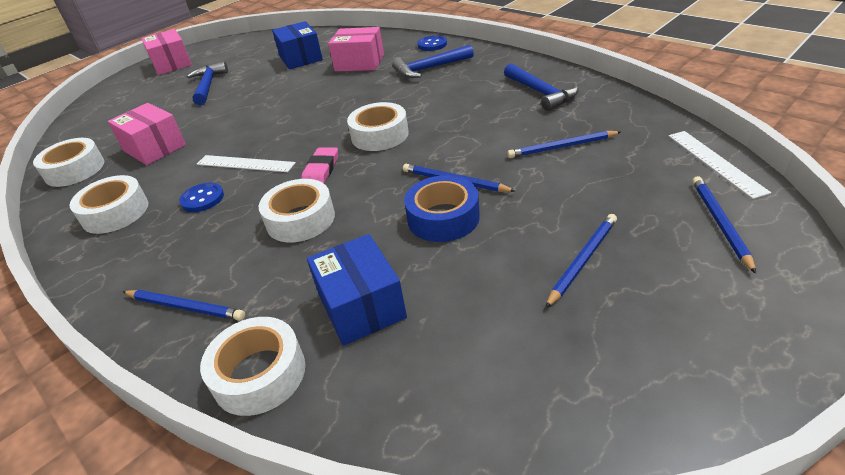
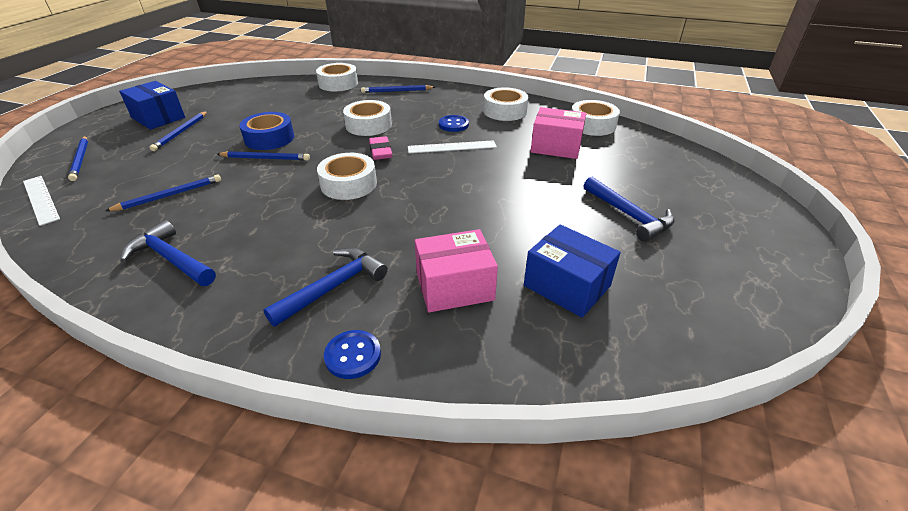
camera: 150 degrees right, 0 degrees up
pink box [141,29,192,75] -> none
blue box [307,234,407,346] -> blue box moved to [119,81,185,130]

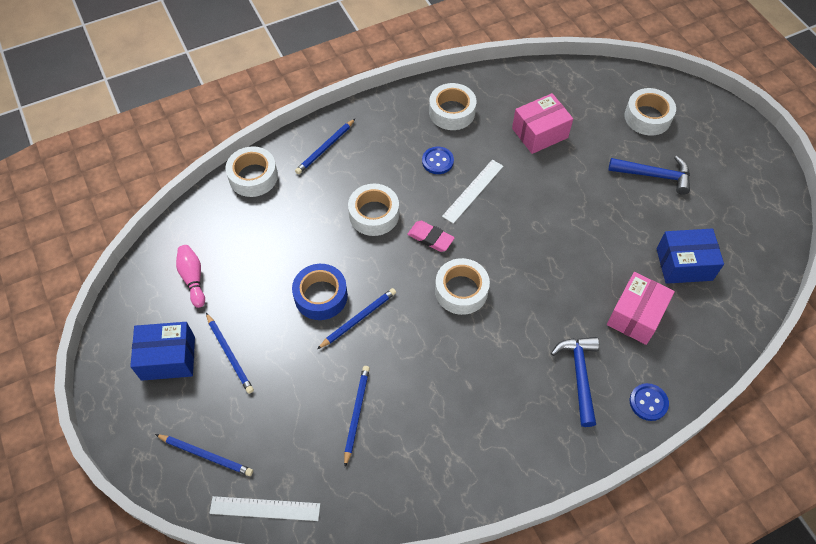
camera: 45 degrees left, 20 degrees up
blue hammer [120,220,216,286] -> none
white tape [571,100,620,136] -> white tape moved to [624,88,676,136]
none -> pink bowling pin [176,245,205,308]

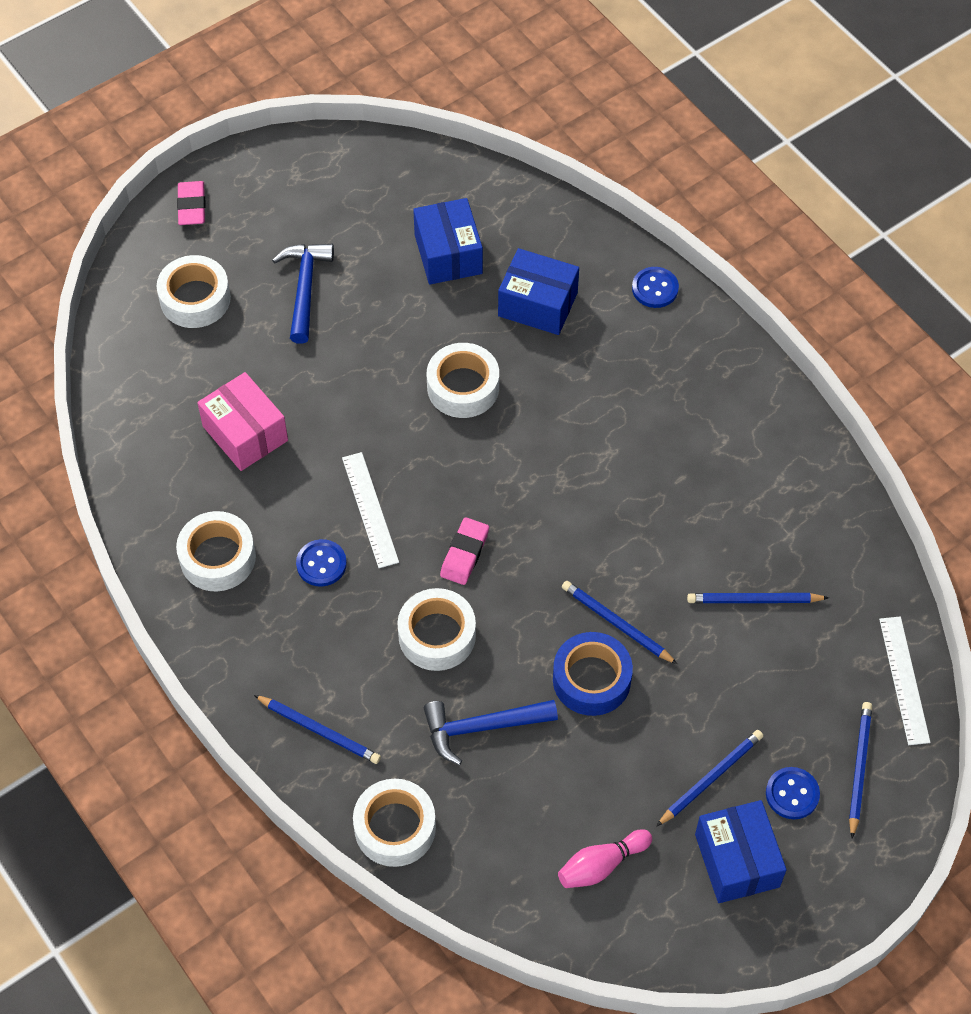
camera: 100 degrees left, 0 degrees up
white tape [435,258,490,315] -> white tape moved to [427,343,499,418]
white ruler [442,160,503,224] -> white ruler turned 45 degrees clockwise [342,452,399,568]
blue hammer [551,337,599,427] -> blue hammer moved to [424,700,558,765]
pink box [607,272,675,345] -> blue box [498,248,579,335]
none -> pink eraser [177,181,206,225]
none -> blue button [766,767,820,819]

